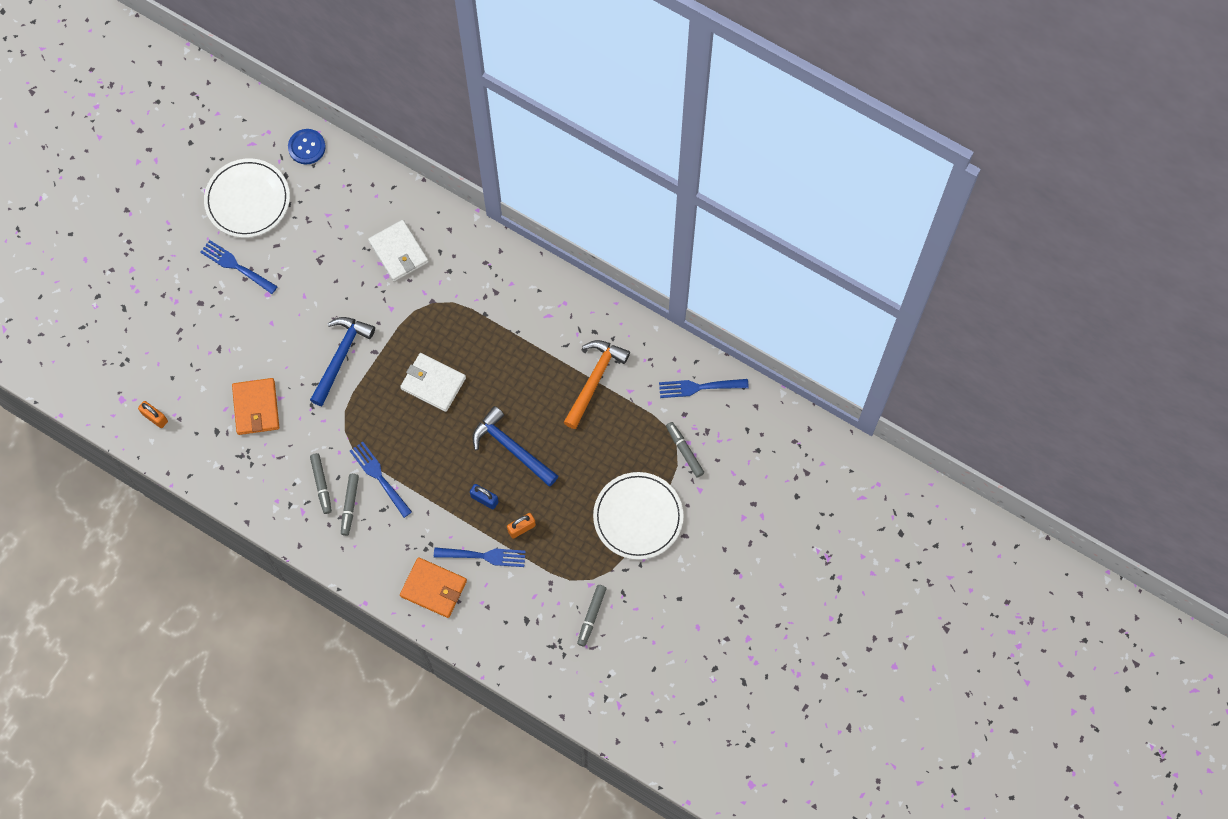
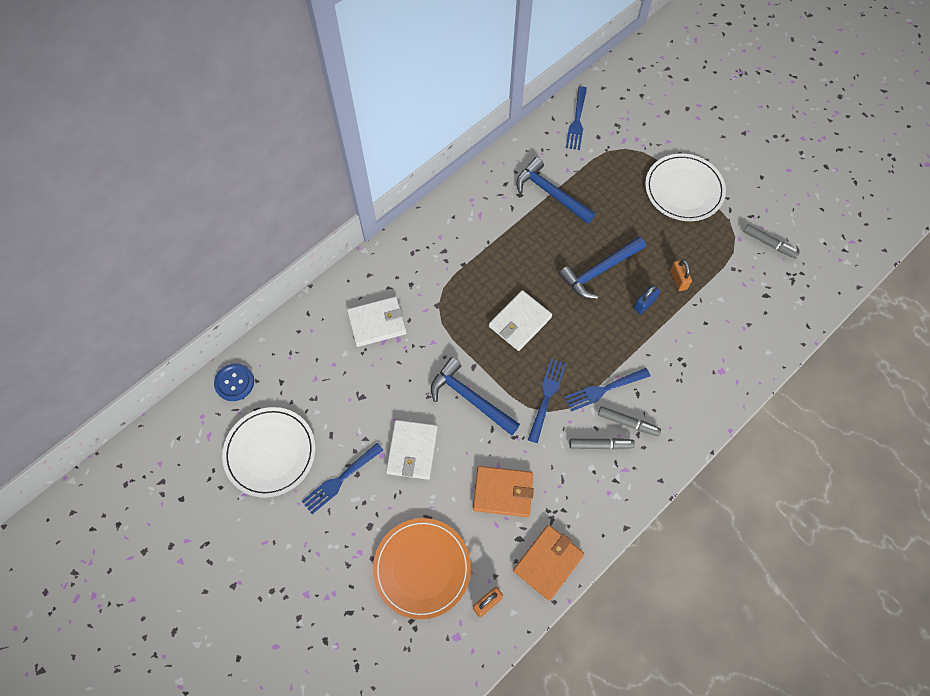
camera: 75 degrees left, 5 degrees down
orange wallet [400,557,467,618] -> orange wallet moved to [513,525,584,601]
blue fork [434,547,526,567] -> blue fork moved to [528,359,566,443]
orange hammer [563,340,630,429] -> blue hammer [516,157,596,224]
grey marker [666,422,704,478] -> none
none -> orange plate [373,518,471,619]
none -> white wallet [386,420,438,480]

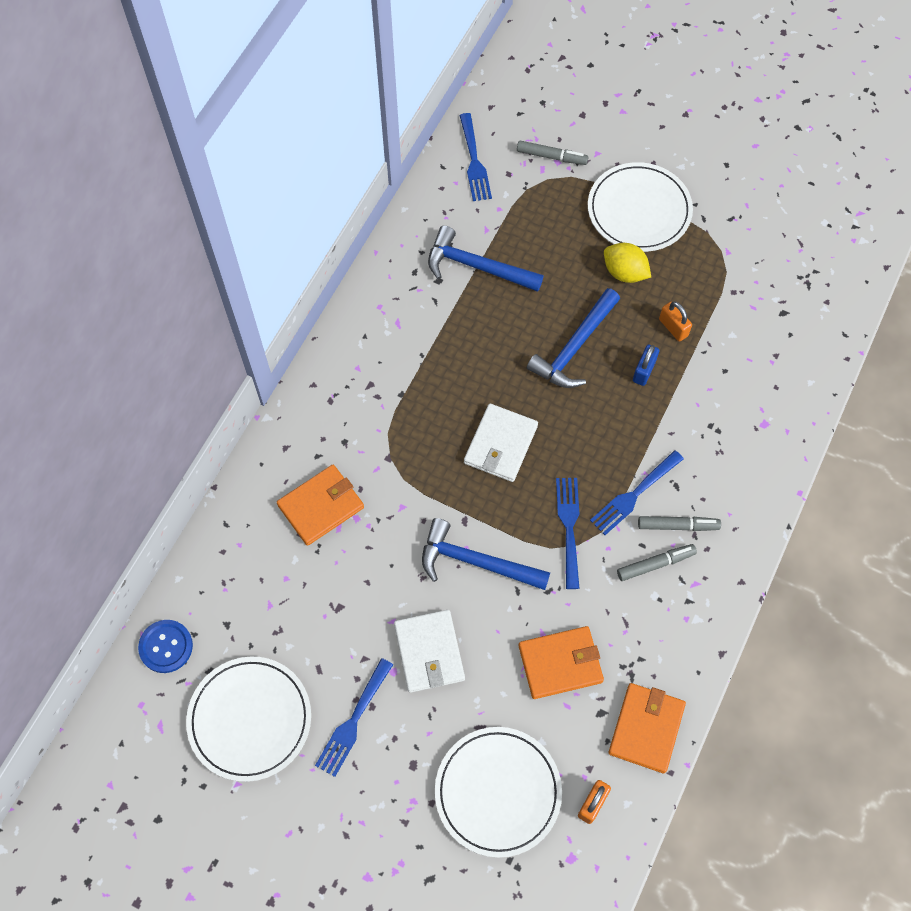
camera: 20 degrees left, 0 degrees up
white wallet [347,296,407,347] -> orange wallet [277,465,364,546]
orange plate [373,518,471,619] -> white plate [435,727,562,858]
grey marker [743,224,800,259] -> grey marker moved to [517,141,588,165]
none -> yellow lemon [604,243,651,283]

